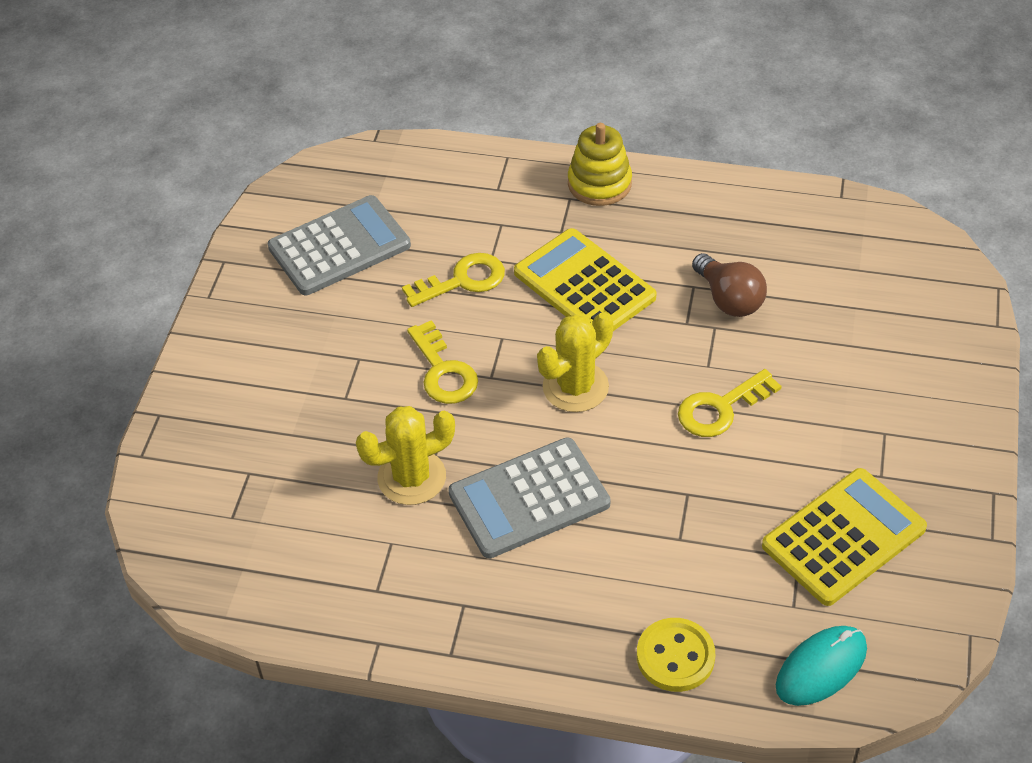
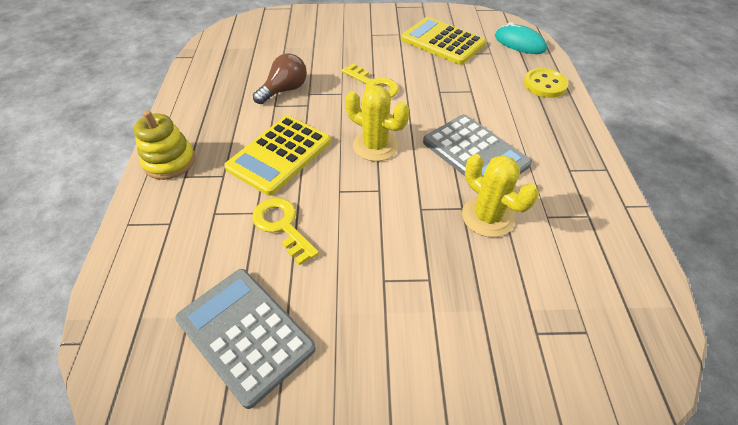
camera: 105 degrees left, 0 degrees up
yellow key [407,320,478,404] -> none

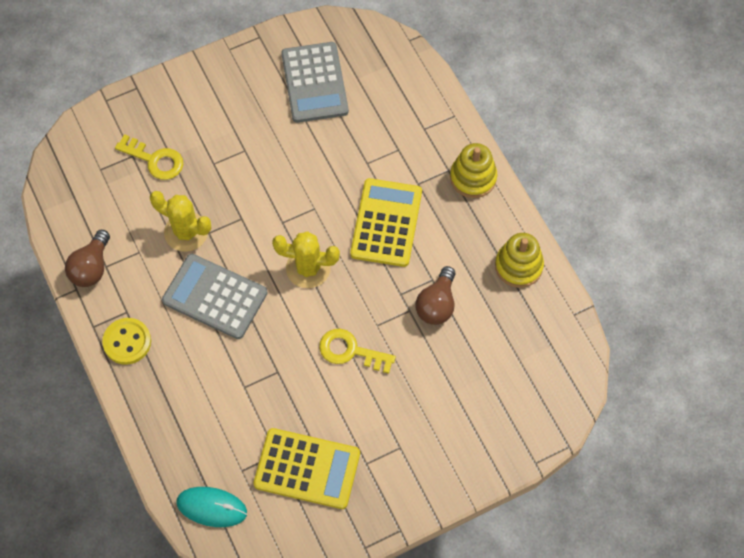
camera: 155 degrees right, 15 degrees up
grey calculator [175,269,316,409] -> grey calculator turned 60 degrees clockwise [281,42,349,123]
yellow key [252,198,319,265] -> yellow key moved to [115,134,183,180]
yellow button [524,68,568,98] -> yellow button moved to [102,318,151,365]
none -> brown light bulb [65,230,110,287]
none -> yellow stacking toy [495,233,544,288]

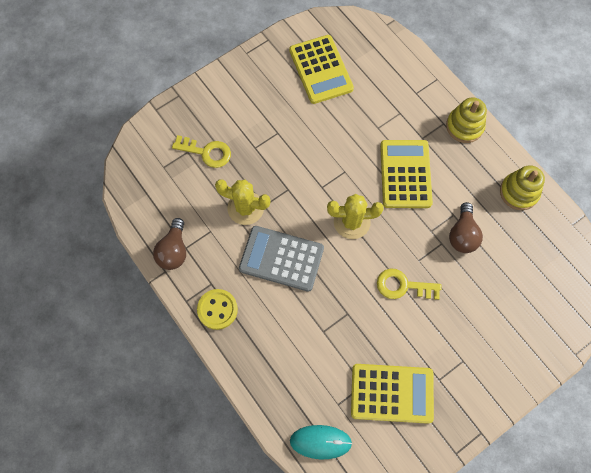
camera: 10 degrees left, 5 degrees up
grey calculator [281,42,349,123] -> yellow calculator [289,35,354,104]

